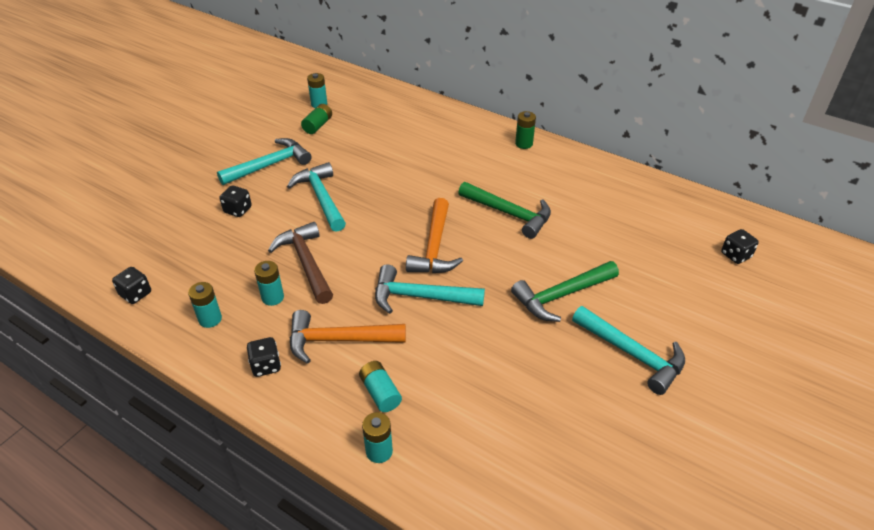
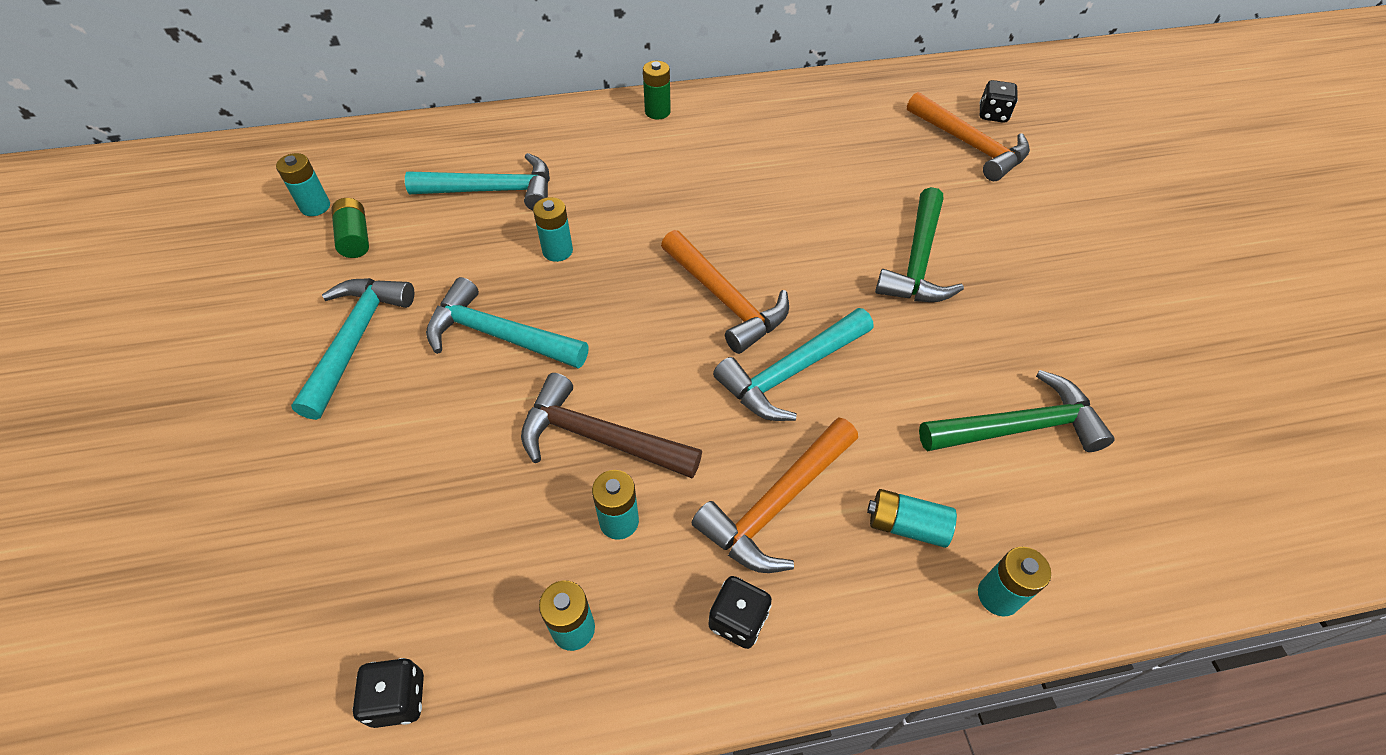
camera: 45 degrees left, 10 degrees up
black dice [220,185,252,217] -> none
green hammer [458,182,551,239] -> green hammer moved to [919,370,1115,452]
turquoise hammer [572,306,685,395] -> turquoise hammer moved to [405,153,550,210]
none -> turquoise battery [533,197,573,262]
none -> orange hammer [907,92,1030,181]

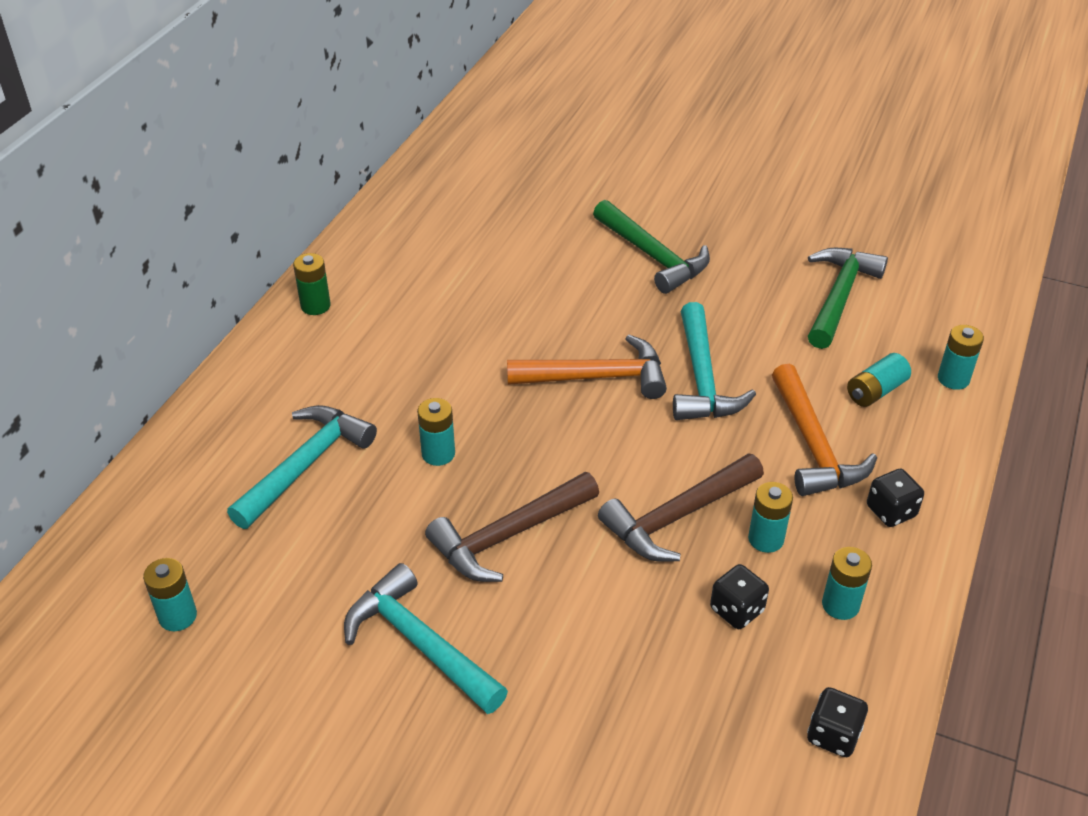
camera: 55 degrees left, 10 degrees down
green battery [331,198,369,258] -> none
turquoise hammer [426,277,589,369] -> brown hammer [425,472,599,582]
orange hammer [907,92,1030,181] -> none
black dice [979,80,1018,123] -> black dice moved to [710,564,769,629]

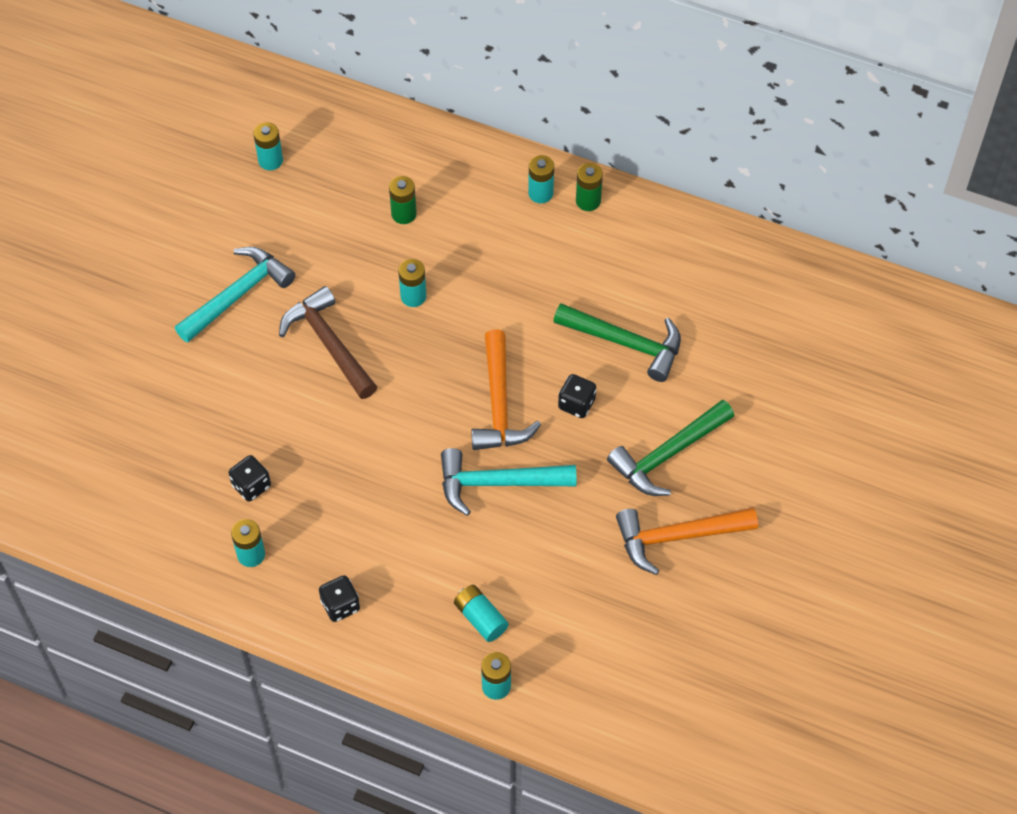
camera: 90 degrees right, 15 degrees up
turquoise hammer [227,405,377,529] -> green battery [389,176,417,224]
brown hammer [598,453,764,562] -> none
turquoise battery [748,482,793,553] -> turquoise battery moved to [528,155,554,203]
orange hammer [772,364,877,496] -> orange hammer moved to [616,507,758,575]
black dice [807,687,868,757] -> black dice moved to [558,374,596,418]
green hammer [808,248,888,349] -> green hammer moved to [554,303,681,382]

